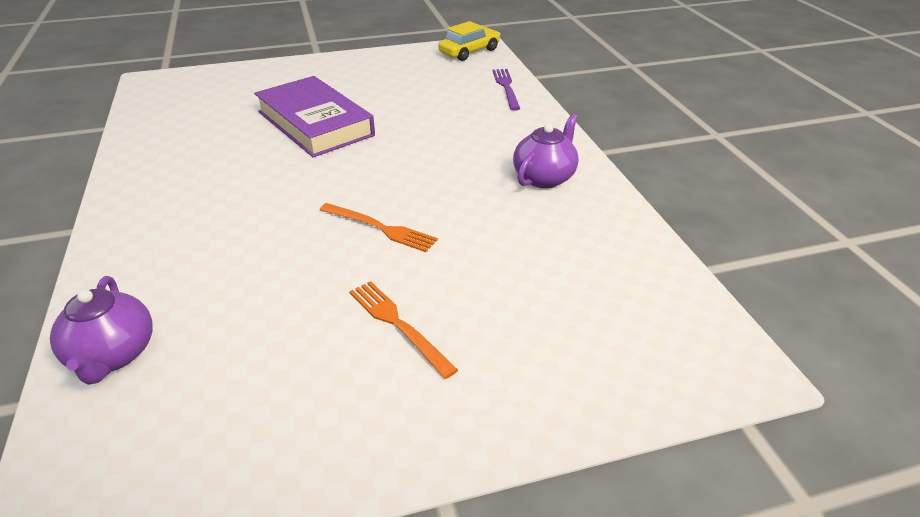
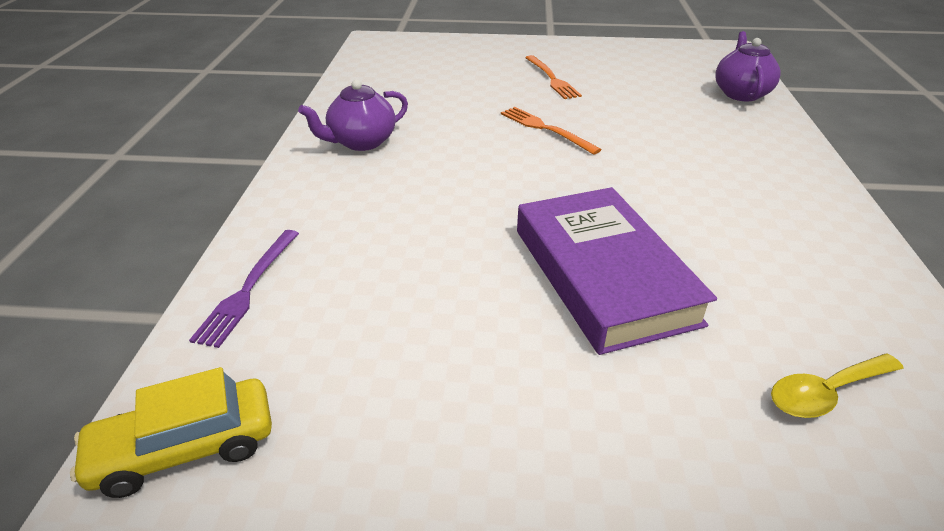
camera: 160 degrees left, 0 degrees up
none -> yellow spoon [771,354,904,418]

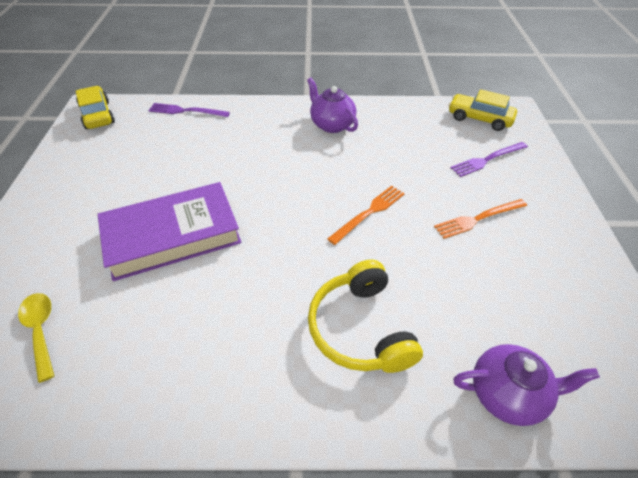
camera: 85 degrees right, 10 degrees up
none -> yellow headphones [308,259,423,373]
none -> yellow car [449,89,517,131]
none -> purple fork [450,142,528,177]

